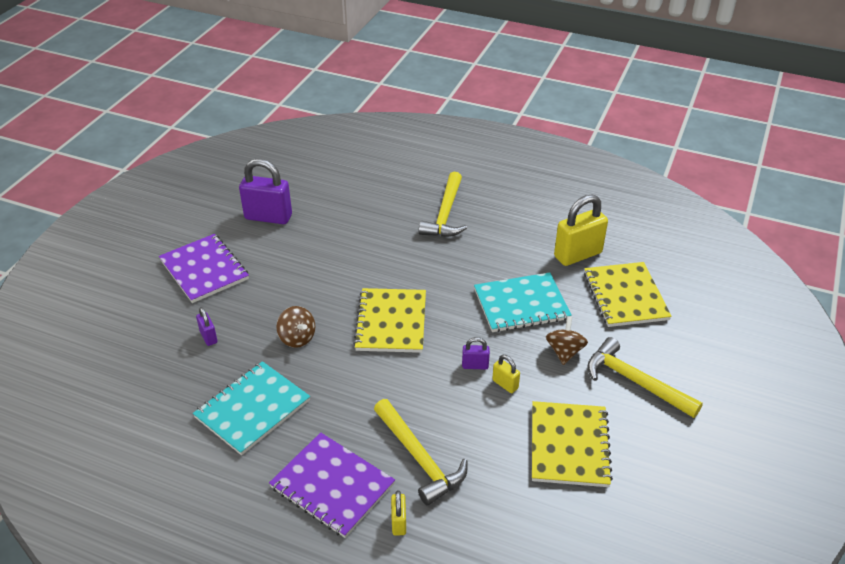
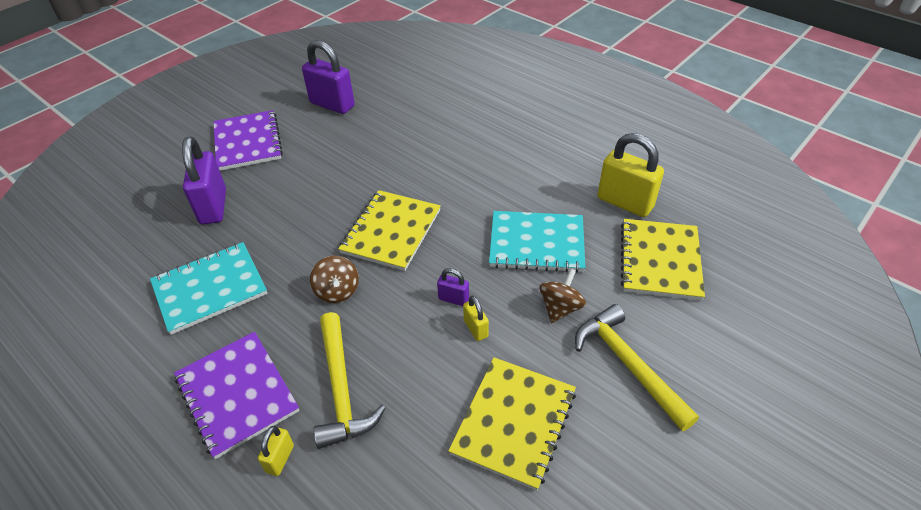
camera: 20 degrees right, 5 degrees up
purple padlock [196,307,218,346] -> purple padlock [182,137,226,225], size x2.08
brown spinning top [276,306,315,348] -> brown spinning top moved to [310,255,359,303]
yellow hammer [419,172,467,237] -> none
yellow padlock [554,194,608,266] -> yellow padlock turned 45 degrees clockwise [597,133,664,217]

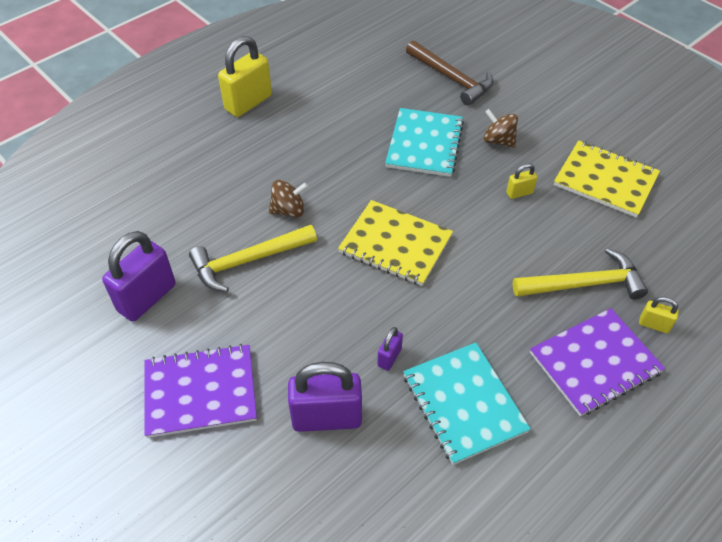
camera: 85 degrees left, 5 degrees up
brown spinning top [310,255,359,303] -> brown spinning top moved to [269,180,308,217]
purple padlock [437,268,469,306] -> purple padlock moved to [377,327,403,371]
yellow hammer [575,304,699,431] -> yellow hammer moved to [189,225,317,292]
yellow padlock [597,133,664,217] -> yellow padlock moved to [218,36,272,117]
yellow notebook [621,219,705,300] -> brown hammer [406,41,493,105]

